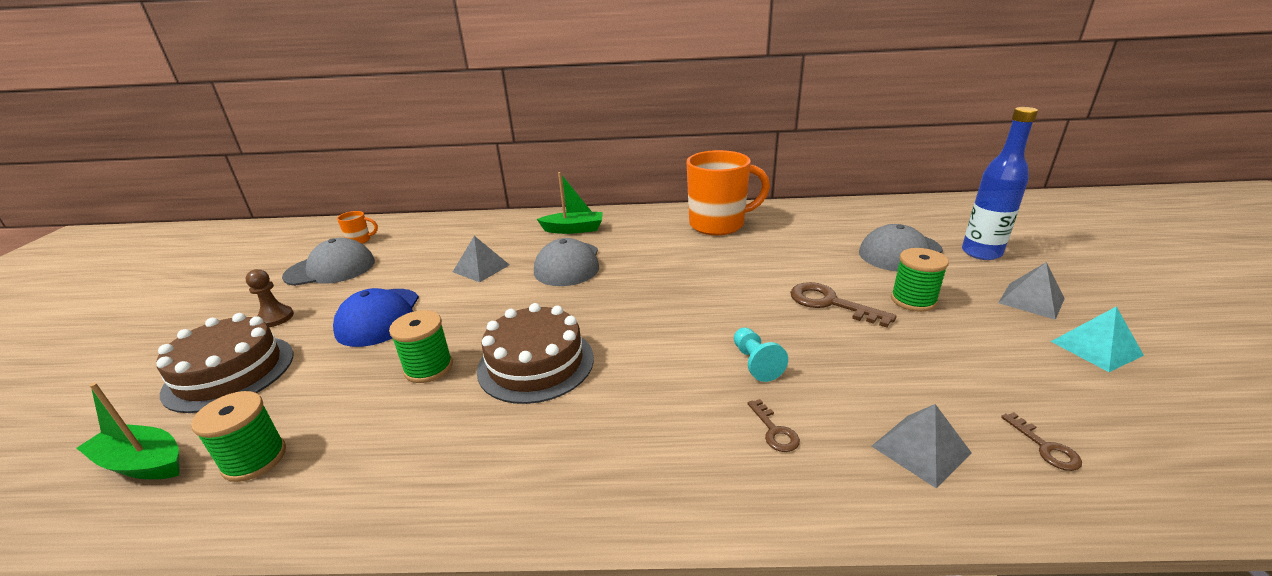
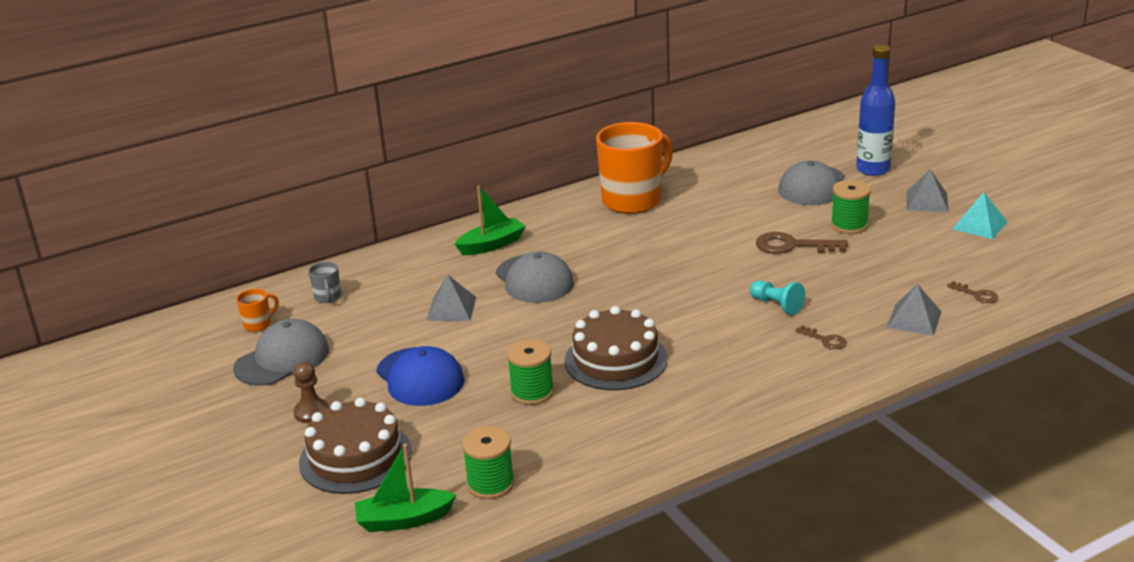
camera: 30 degrees left, 0 degrees up
none -> grey mug [308,261,341,303]

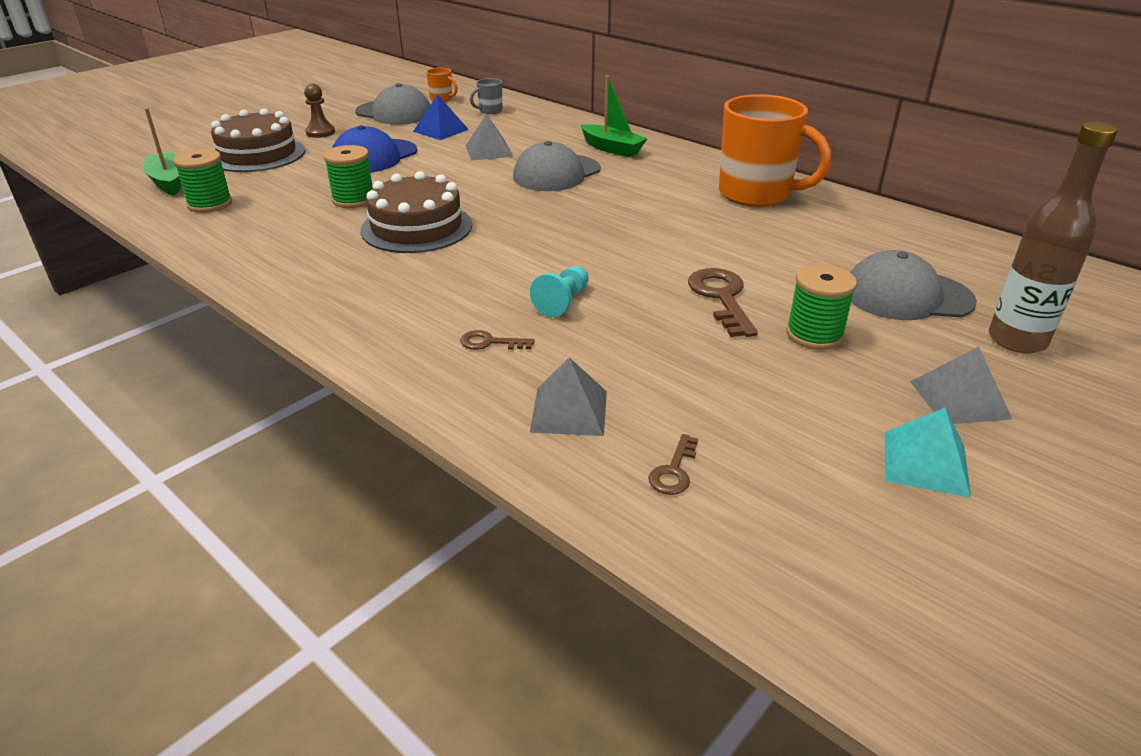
camera: 70 degrees right, 5 degrees up
brown key [795,325,847,349] -> brown key turned 75 degrees clockwise [460,330,535,350]
blue bottle [856,45,895,176] -> brown bottle [989,122,1118,353]
none -> blue pyramid [413,94,469,140]

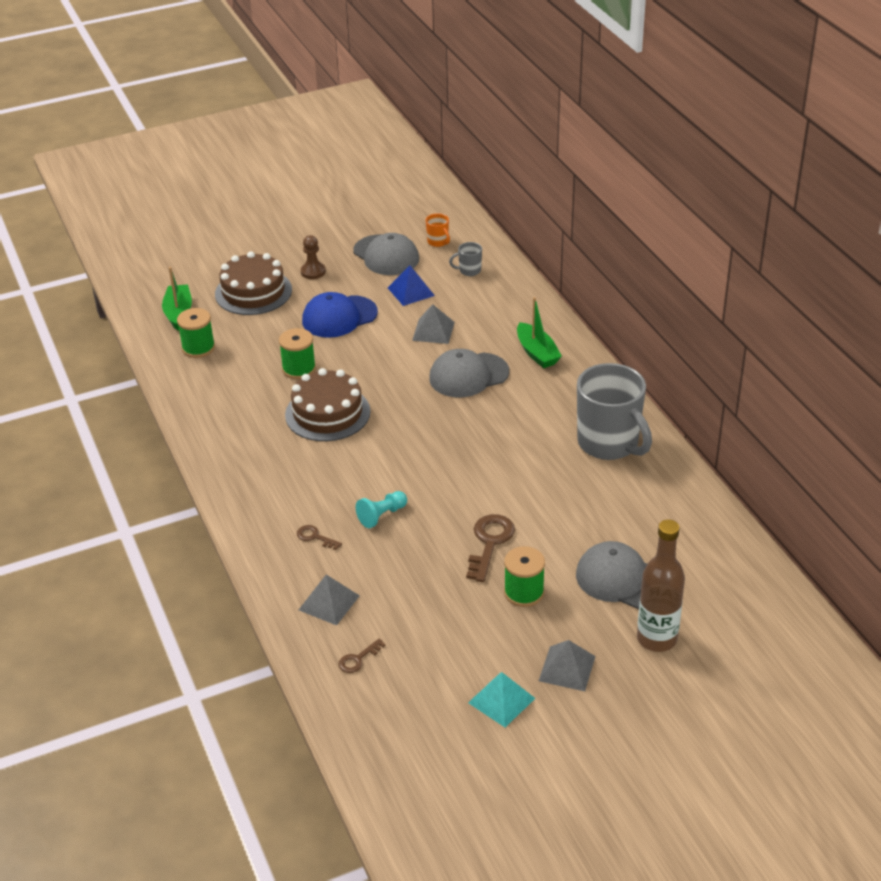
camera: 25 degrees right, 5 degrees up
orange mug [719,94,832,207] -> grey mug [577,363,652,460]

